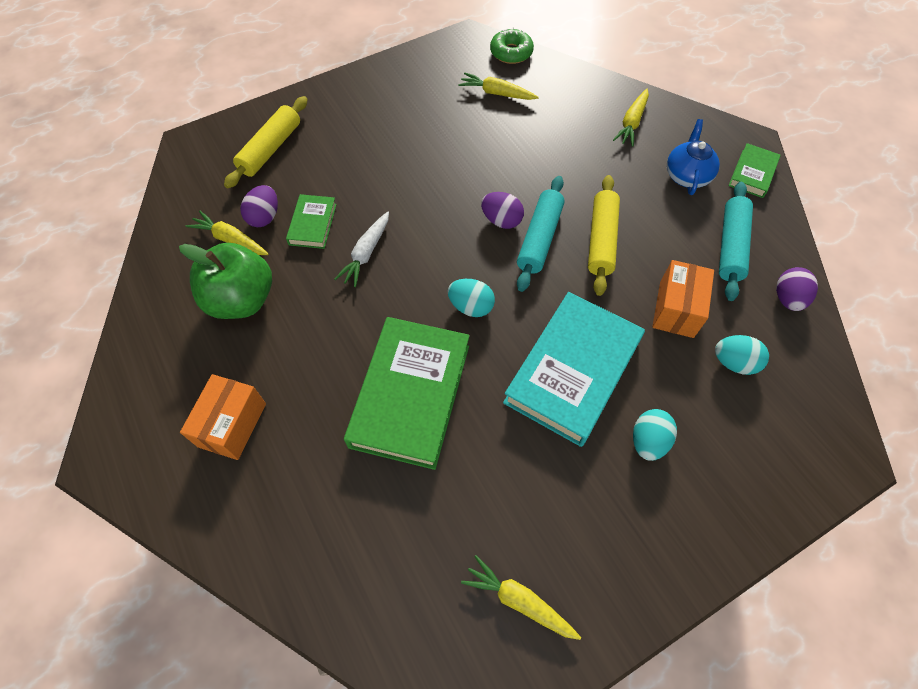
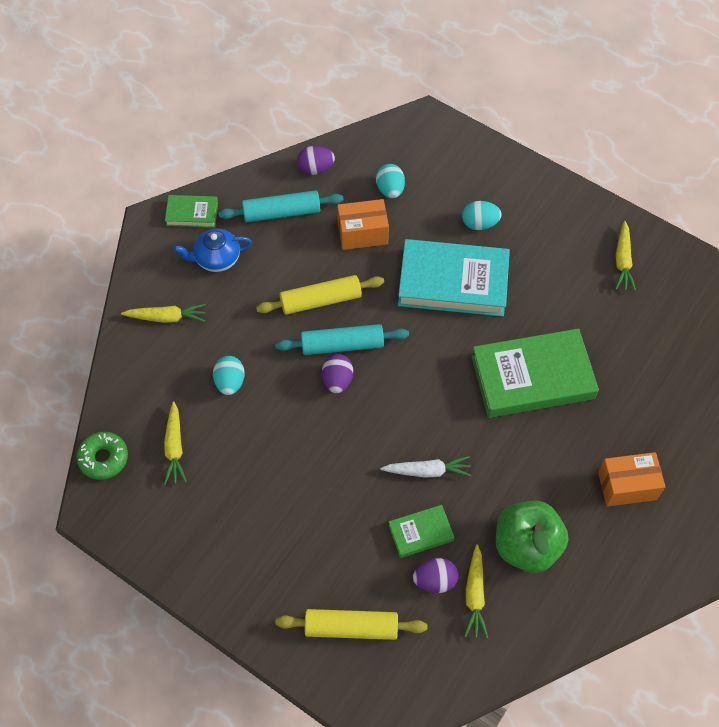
camera: 115 degrees left, 0 degrees up
turquoise egg [448,279,495,317] -> turquoise egg moved to [213,356,245,395]

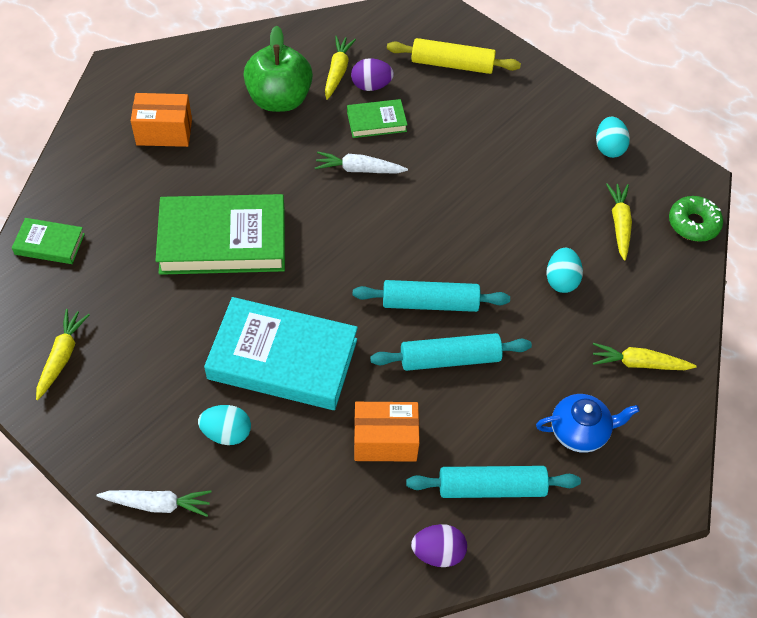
camera: 175 degrees left, 5 degrees down
green book [165,195,218,228] -> green book moved to [12,218,85,264]
yellow rolling pin [256,275,384,315] -> turquoise rolling pin [370,333,532,371]
purple egg [322,354,353,393] -> none
turquoise egg [376,164,405,198] -> turquoise egg moved to [596,117,630,158]
none -> white carrot [97,490,212,517]

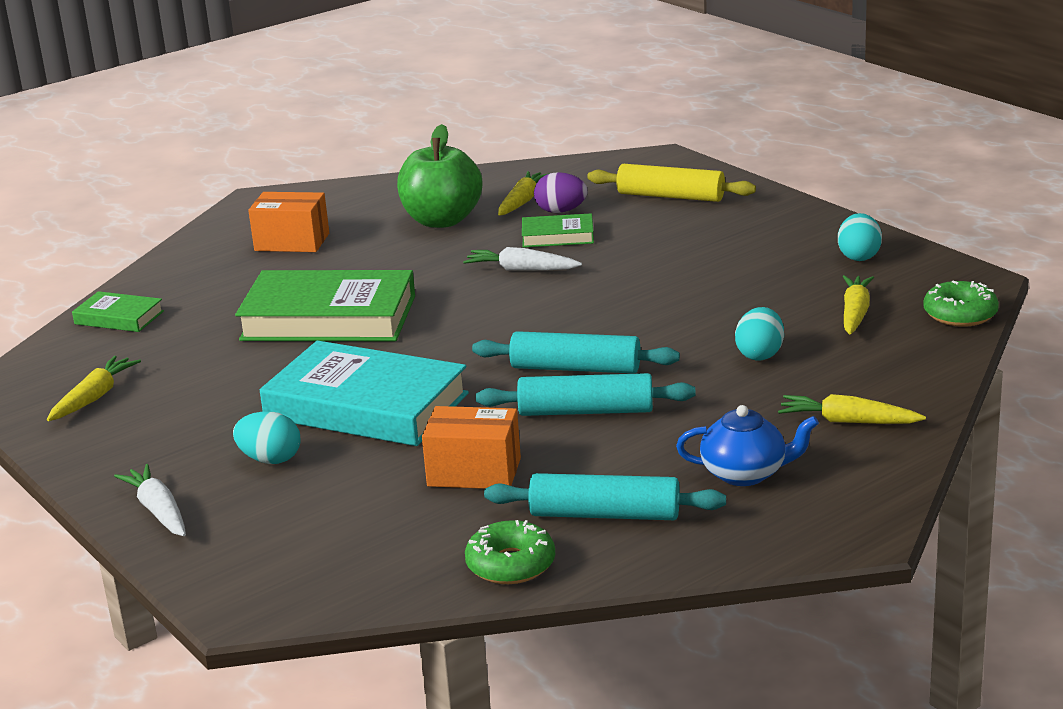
camera: 15 degrees right, 30 degrees down
white carrot [97,490,212,517] -> white carrot turned 135 degrees counterclockwise [114,464,186,536]
purple egg [411,524,467,567] -> green donut [465,520,555,584]

